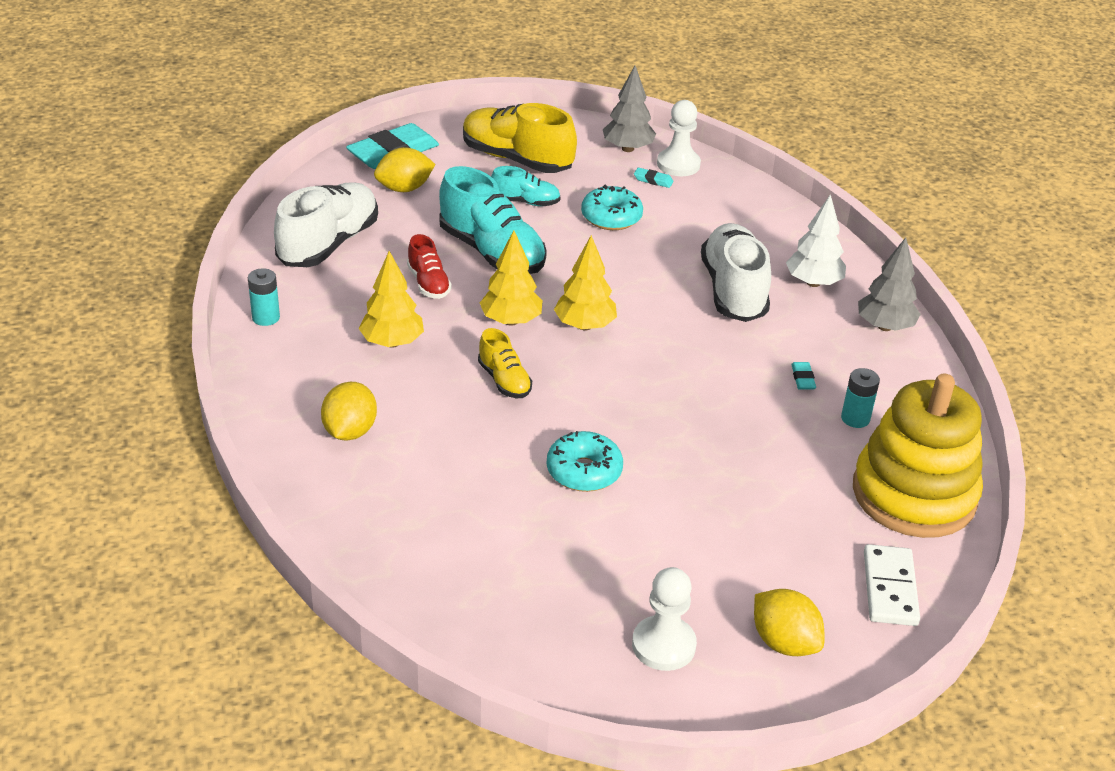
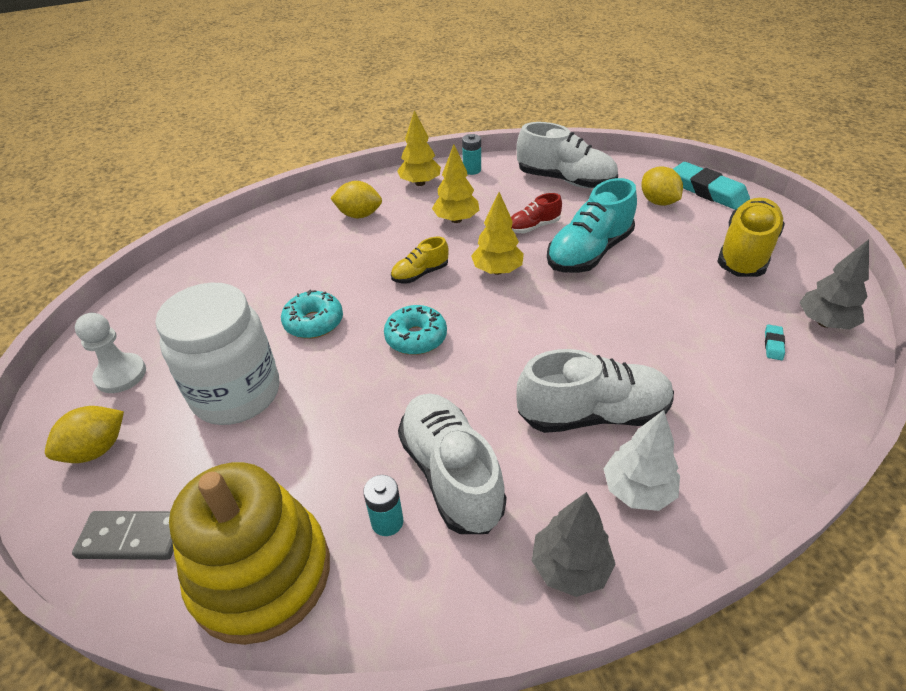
camera: 90 degrees right, 5 degrees up
turquoise shoe [491,166,561,206] -> none
yellow tree [554,235,617,331] -> yellow tree moved to [397,110,441,186]
turquoise donut [581,185,643,230] -> turquoise donut moved to [384,305,447,355]
white pawn [657,100,701,176] -> none
turquoise eraser [791,362,816,390] -> white shoe [398,393,506,534]
white domino [864,544,920,626] -> grey domino [72,511,174,560]
none -> white jar [155,283,279,425]

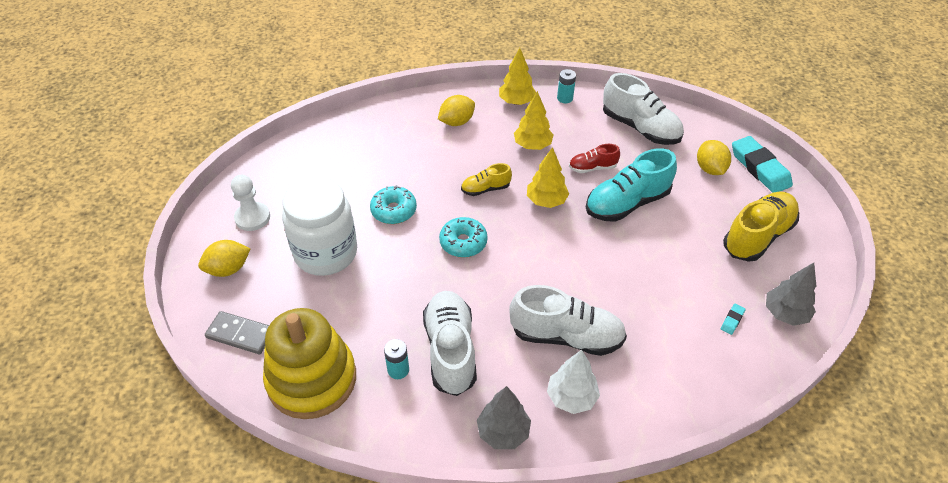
camera: 15 degrees right, 5 degrees up
yellow lemon [330,181,382,218] -> yellow lemon turned 60 degrees counterclockwise [438,95,475,126]

